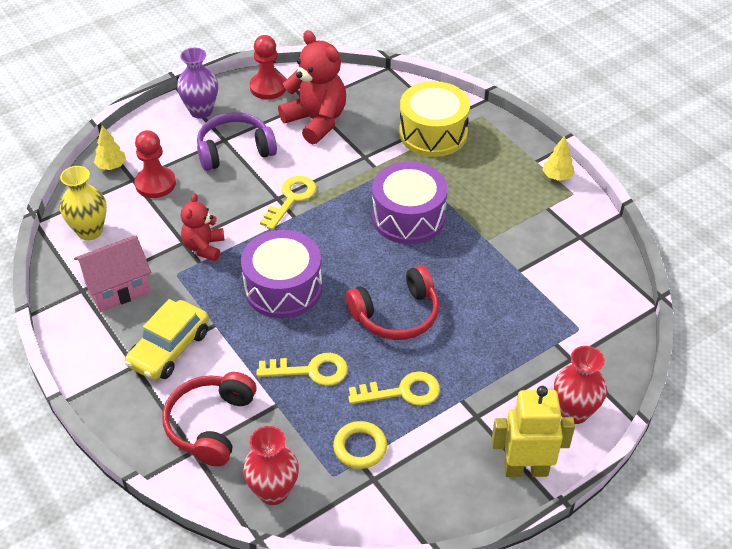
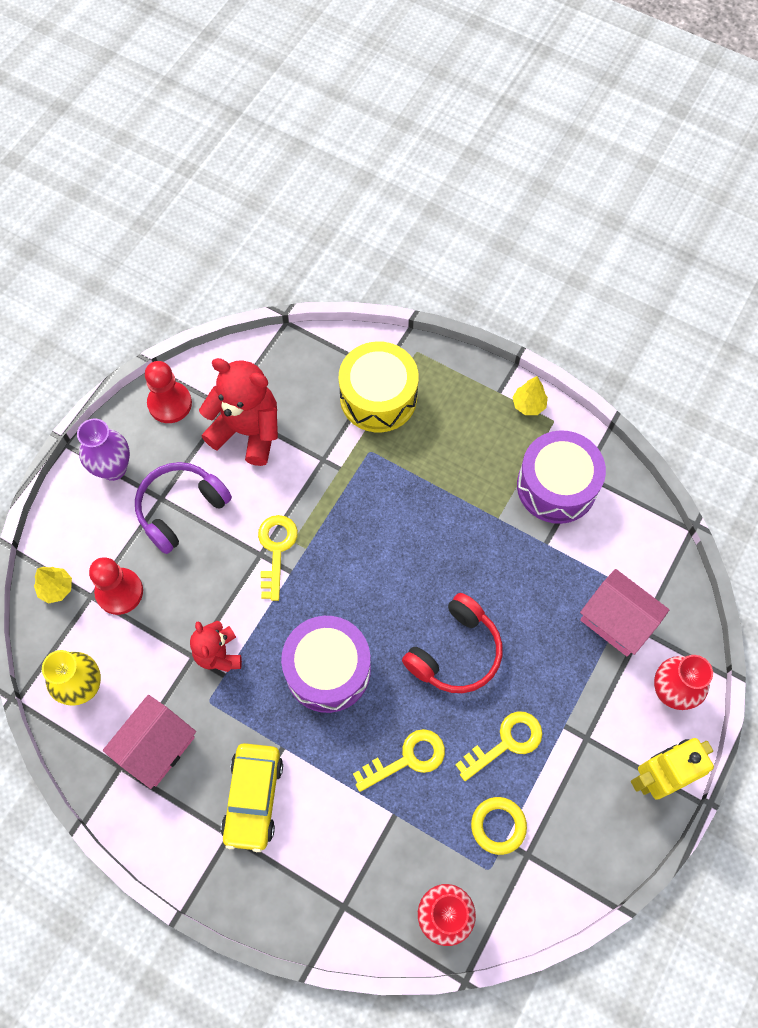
camera: 25 degrees left, 20 degrees up
red headphones [163,372,257,466] -> none
purple drum [372,162,448,244] -> purple drum moved to [517,430,606,524]
none -> pink house [580,569,669,656]

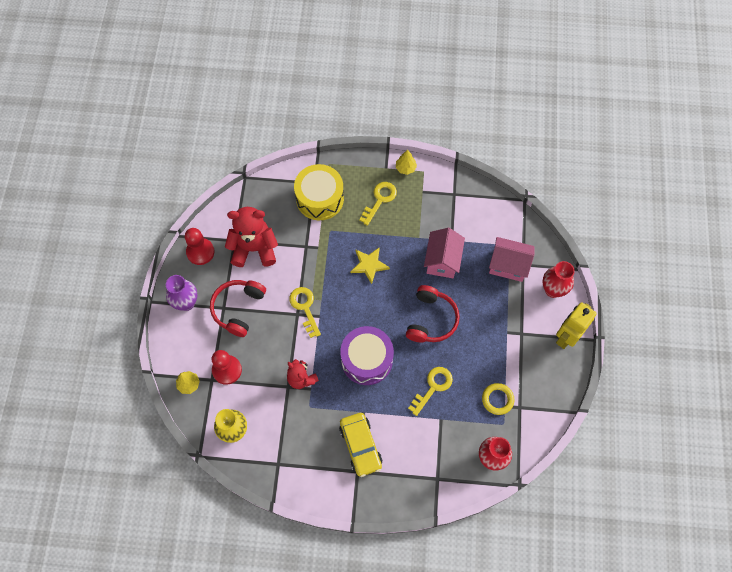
camera: 25 degrees left, 0 degrees up
pink house [103,695,196,789] -> pink house moved to [424,228,465,278]
purple headphones [135,462,232,554] -> red headphones [210,280,266,337]
yellow key [455,711,542,781] -> yellow key moved to [359,182,397,226]
purple drum [517,430,606,524] -> none
none -> yellow star [350,247,390,284]

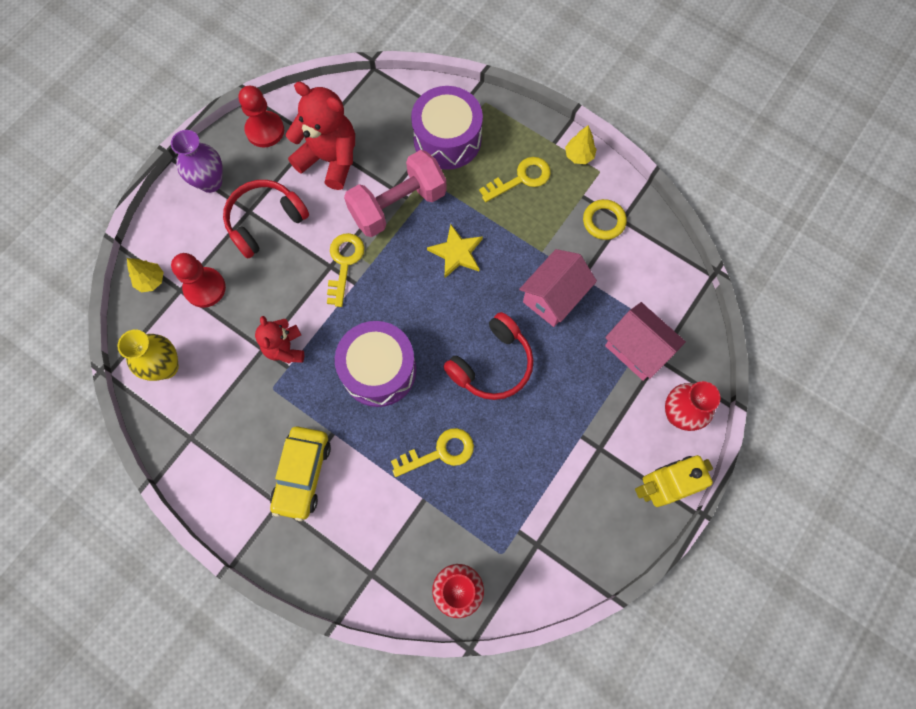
camera: 30 degrees right, 5 degrees up
yellow drum [294,164,344,220] -> purple drum [411,86,483,170]
yellow ring [482,383,515,415] -> yellow ring moved to [583,199,627,240]
none -> pink dumbbell [344,150,447,237]

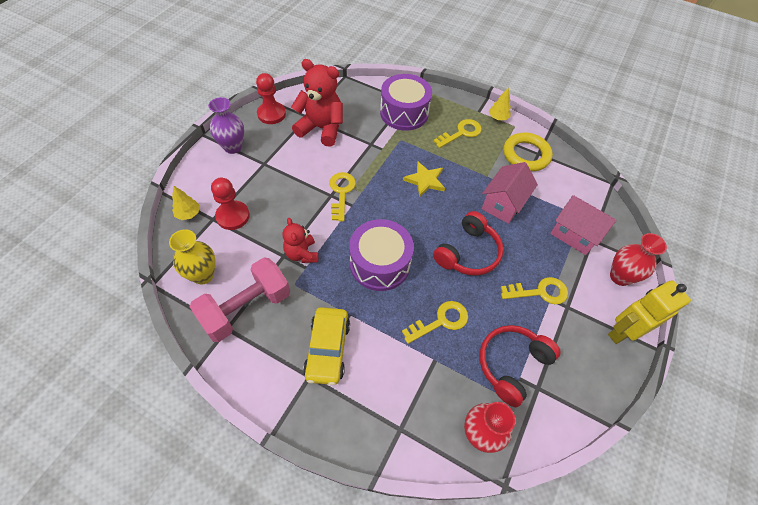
camera: 10 degrees left, 15 degrees down
red headphones [223,180,309,259] -> red headphones moved to [480,325,561,407]
pink dumbbell [344,150,447,237] -> pink dumbbell moved to [190,258,290,342]
yellow ring [583,199,627,240] -> yellow ring [503,133,553,171], size x1.54
none -> yellow key [501,277,568,304]

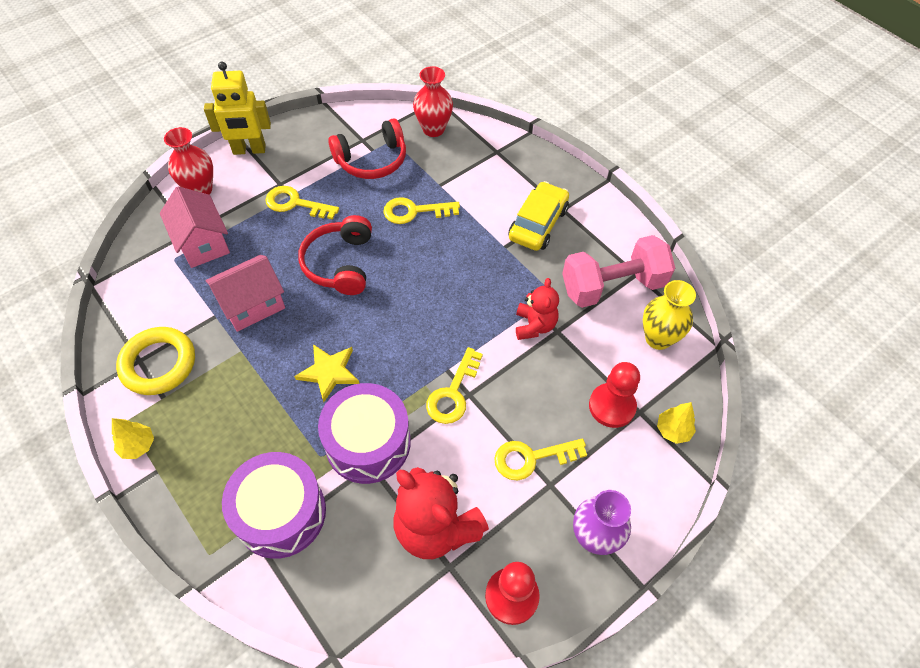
camera: 155 degrees left, 0 degrees up
purple drum [349,219,414,291] -> purple drum moved to [318,383,411,484]
red headphones [433,211,504,276] -> red headphones turned 60 degrees counterclockwise [298,215,372,295]
yellow key [434,119,482,148] -> yellow key moved to [494,439,587,480]

